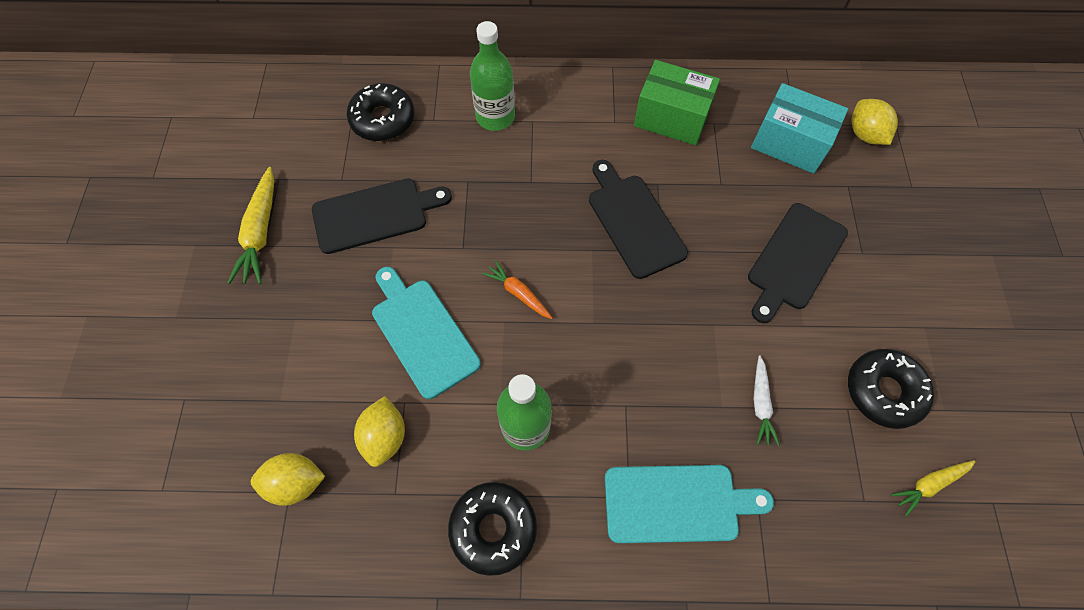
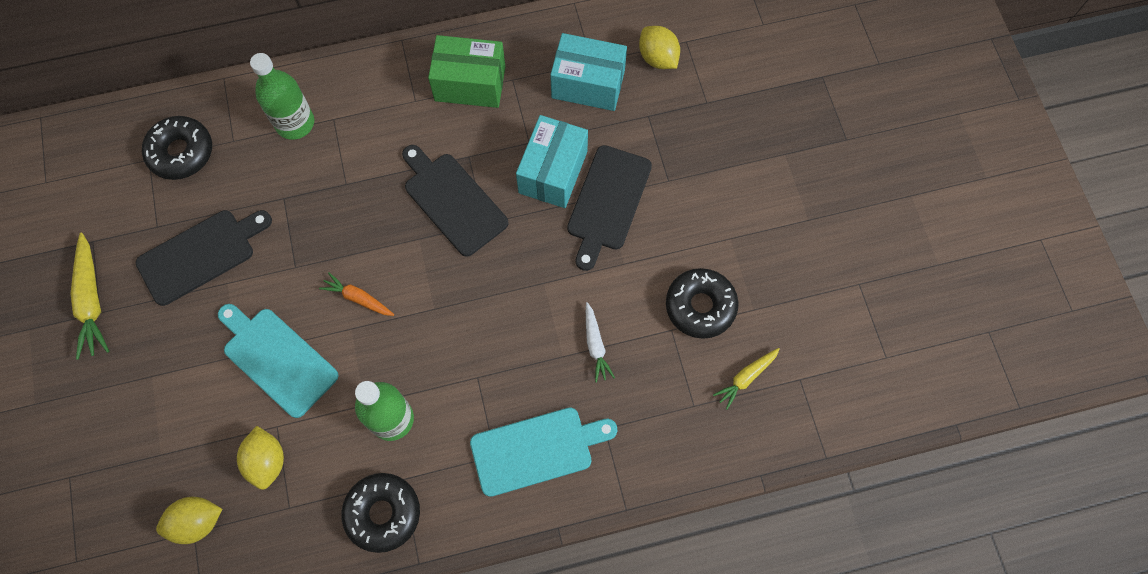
camera: 15 degrees left, 5 degrees up
none -> turquoise box [516,115,588,208]

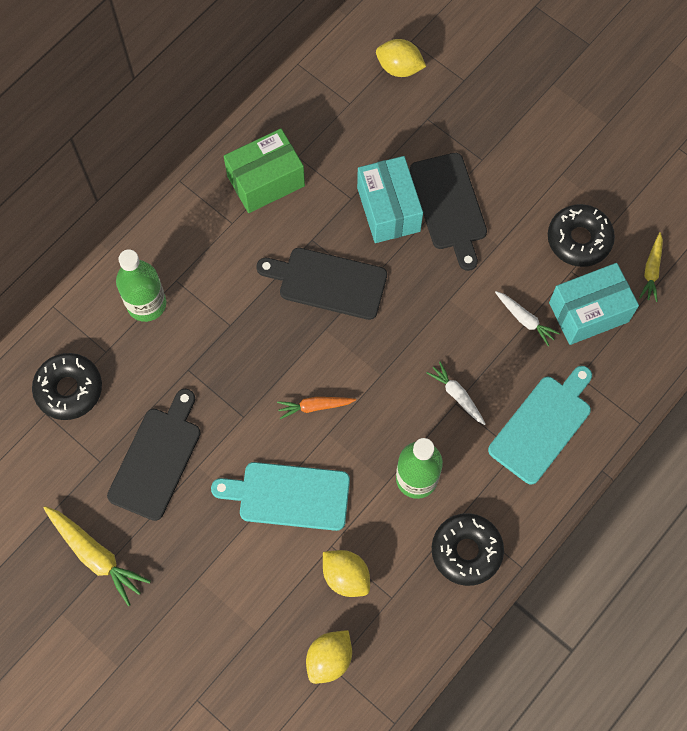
camera: 35 degrees left, 0 degrees up
turquoise box [550,33,627,111] -> turquoise box moved to [549,263,639,345]
none -> white carrot [427,362,486,425]

